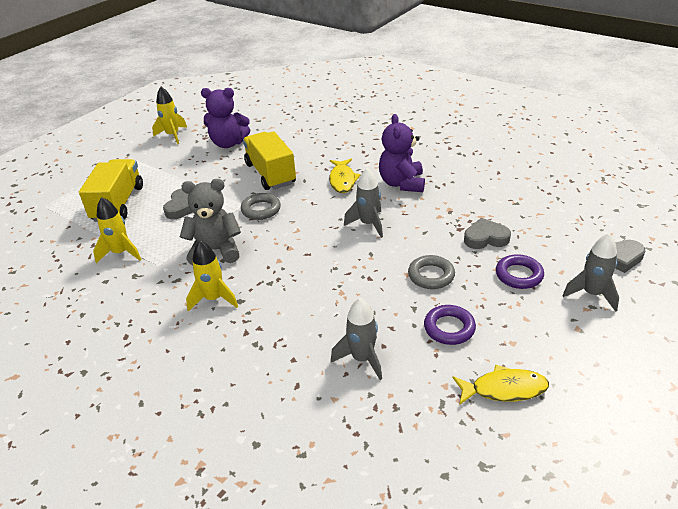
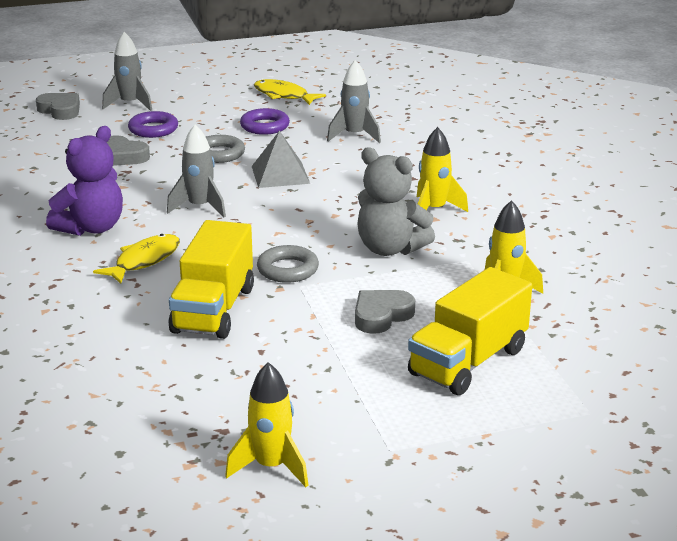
camera: 145 degrees left, 10 degrees down
purple teddy bear [201,88,250,148] -> none
none -> grey pyramid [252,131,310,188]

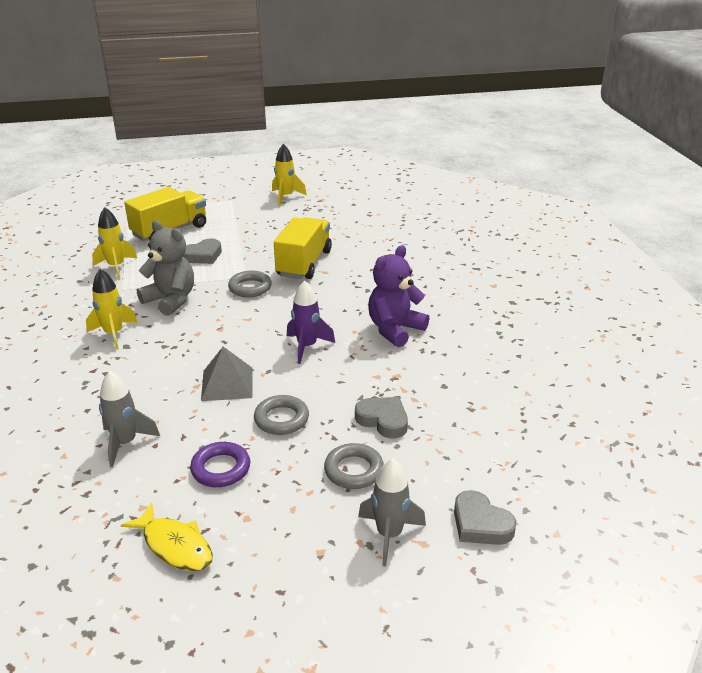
camera: 175 degrees left, 5 degrees up
yellow fish [93,234,180,284] -> none
purple ring [128,111,178,138] -> grey ring [324,443,384,489]
grey rocket [167,125,226,217] -> purple rocket [287,280,335,364]

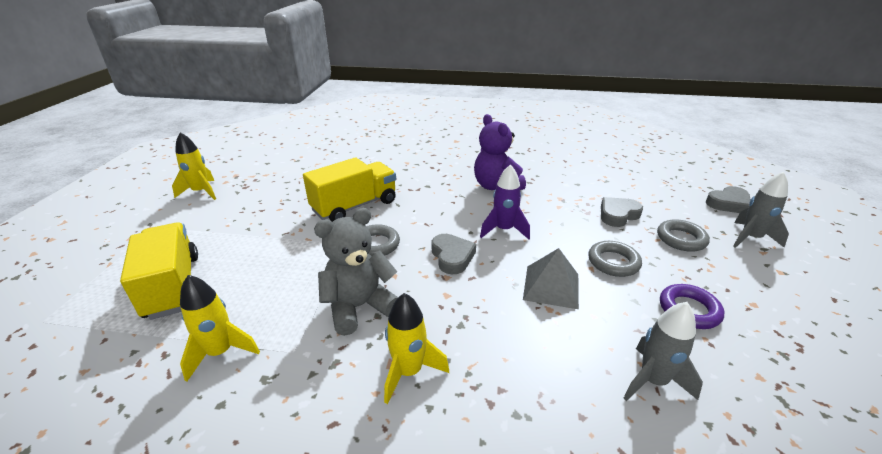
camera: 70 degrees left, 0 degrees up
yellow fish [121,502,213,572] -> none
grey heart [183,238,222,264] -> grey heart moved to [432,234,476,274]
yellow truck [274,217,332,279] -> yellow truck turned 105 degrees clockwise [303,158,396,222]

